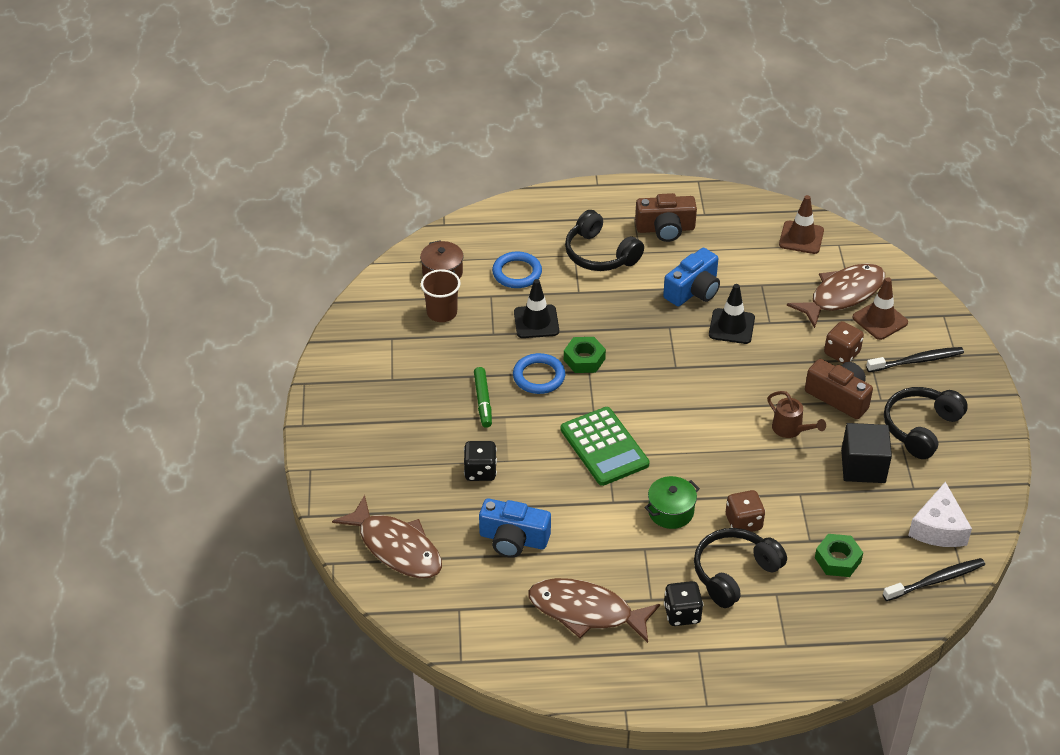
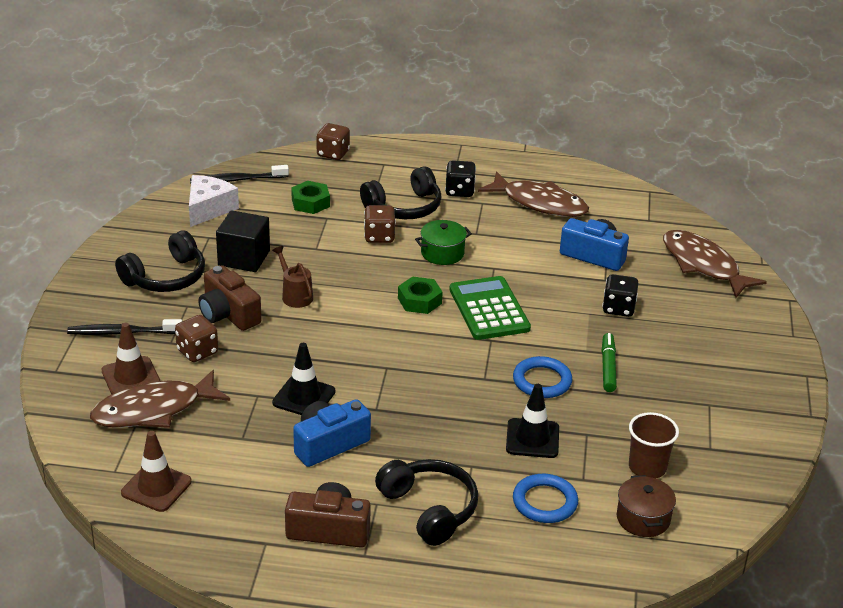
camera: 170 degrees left, 10 degrees down
green nut [564,337,606,373] -> green nut moved to [398,276,443,314]
none -> brown dice [316,123,350,160]

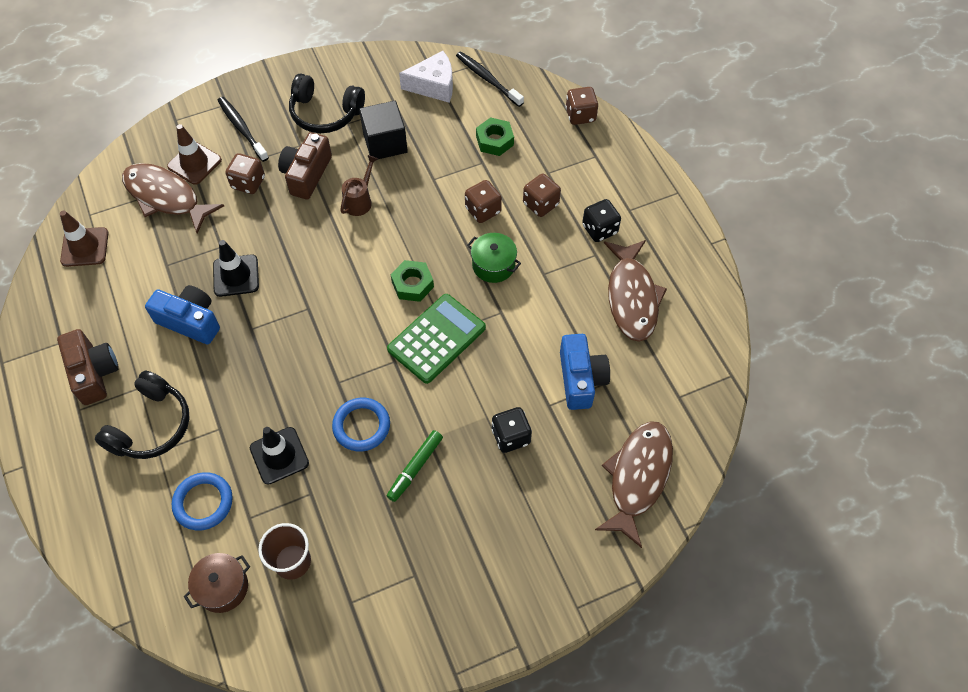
camera: 60 degrees right, 25 degrees up
black headphones [360,166,442,219] -> brown dice [523,174,561,217]
green marker [602,333,617,392] -> green marker turned 150 degrees clockwise [387,430,443,502]

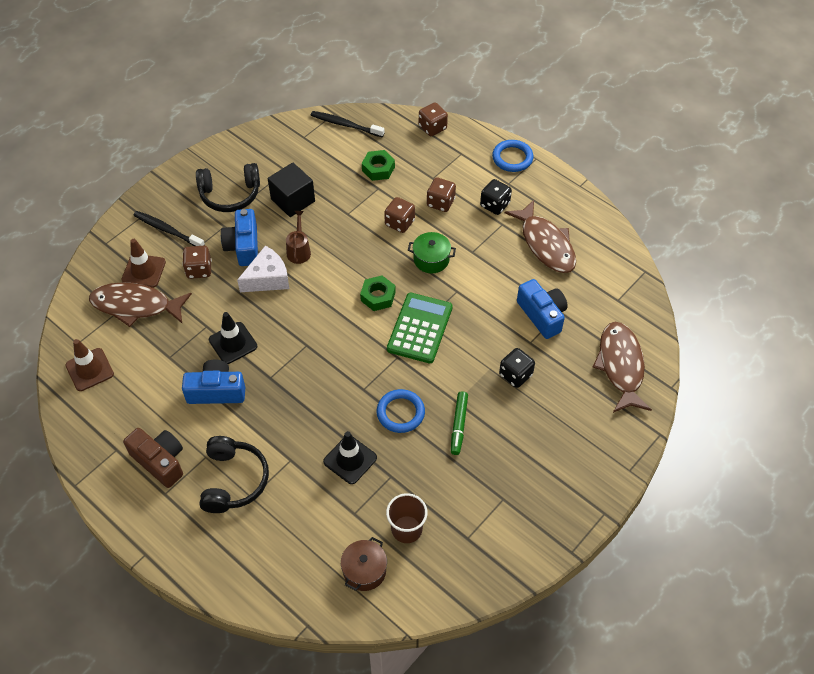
camera: 25 degrees left, 5 degrees down
blue ring [172,472,233,530] -> blue ring moved to [492,140,534,172]
brown camera [278,132,332,199] -> blue camera [221,209,258,266]
white cheese [399,51,453,102] -> white cheese moved to [237,246,289,292]

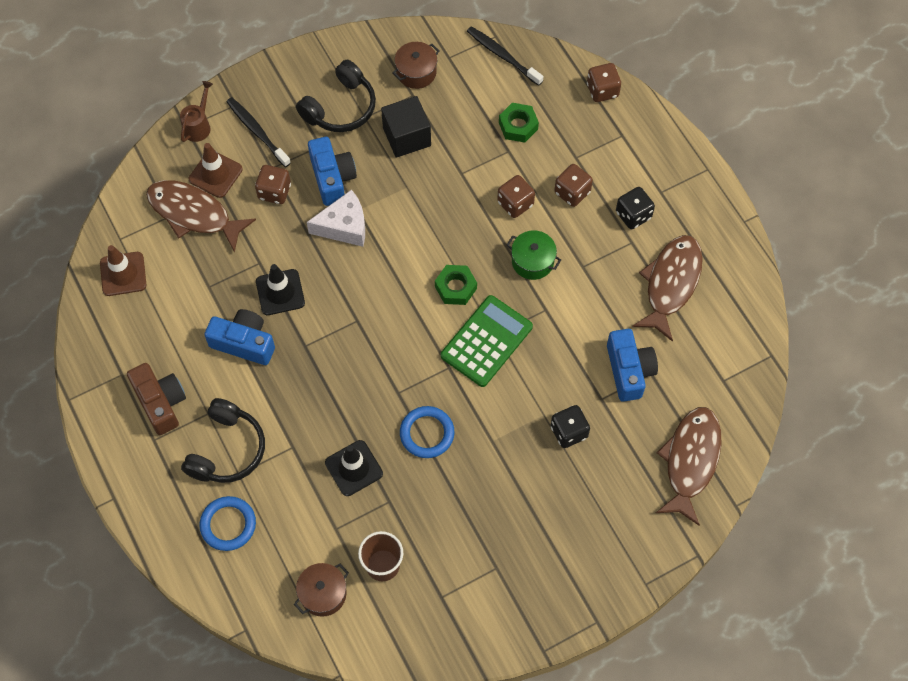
camera: 20 degrees right, 10 degrees up
black headphones [196,163,260,212] -> black headphones turned 60 degrees counterclockwise [296,60,376,132]
blue camera [221,209,258,266] -> blue camera turned 150 degrees clockwise [308,137,357,206]
brown watering can [286,211,311,264] -> brown watering can moved to [180,81,213,142]
green marker [451,392,468,455] -> none
blue ring [492,140,534,172] -> blue ring moved to [200,496,256,551]
brown fish [505,200,576,273] -> brown fish turned 150 degrees counterclockwise [632,235,703,342]
none -> brown pot [392,42,439,89]

